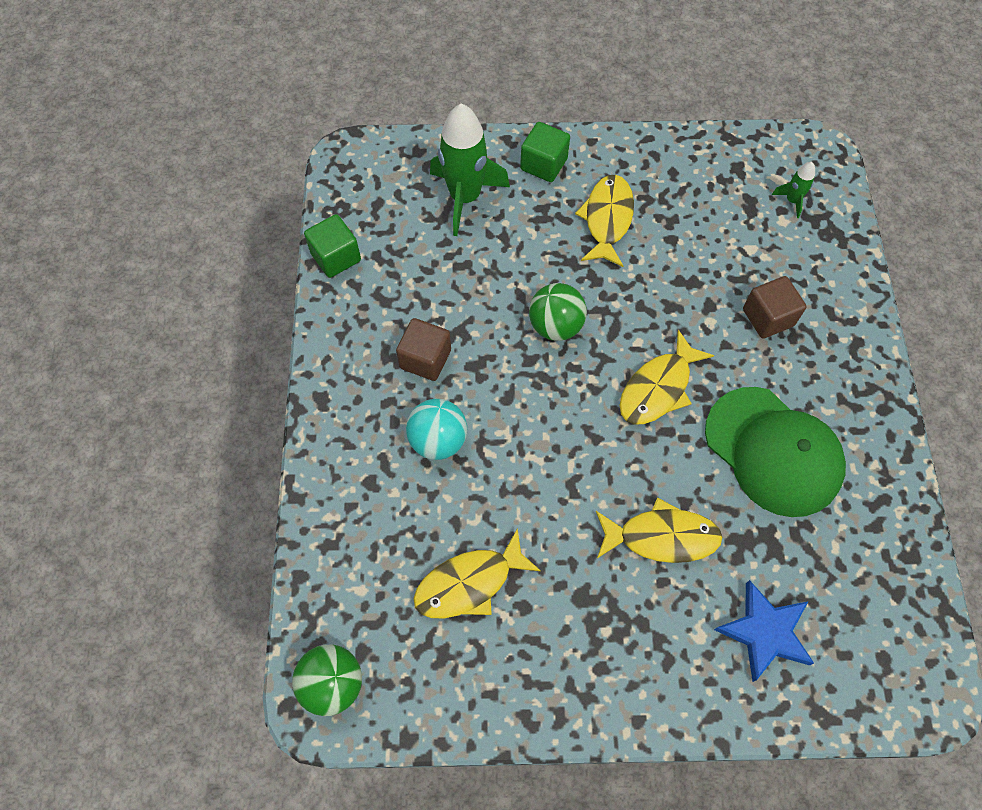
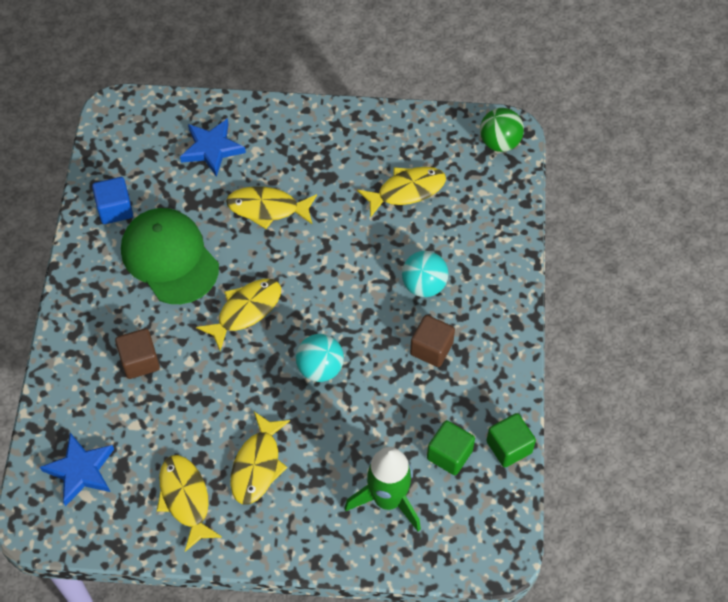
camera: 175 degrees left, 5 degrees down
green cube [520,122,570,182] -> green cube moved to [427,420,475,475]
green ball [529,283,587,341] -> turquoise ball [296,334,344,382]
green rocket [772,162,815,218] -> blue star [40,433,114,506]
none -> blue cube [92,177,133,224]
none -> yellow fish [157,455,222,552]

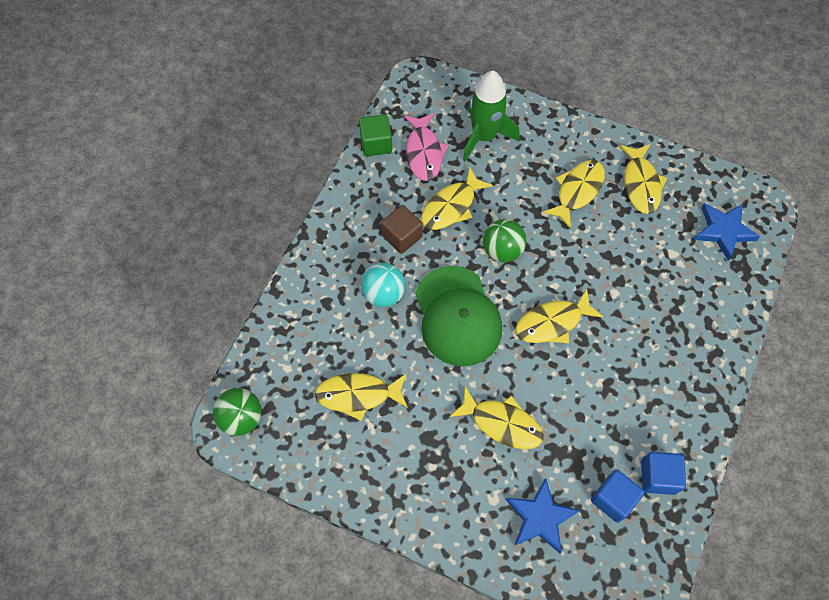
camera: 160 degrees left, 5 degrees up
brown cube [115,328,160,379] -> none
green cap [121,208,219,304] -> green cap moved to [415,266,502,366]
turquoise ball [296,334,344,382] -> green ball [483,219,526,262]
green cube [427,420,475,475] -> pink fish [404,113,449,181]
none -> yellow fish [421,167,493,230]
none -> blue cube [591,470,644,523]

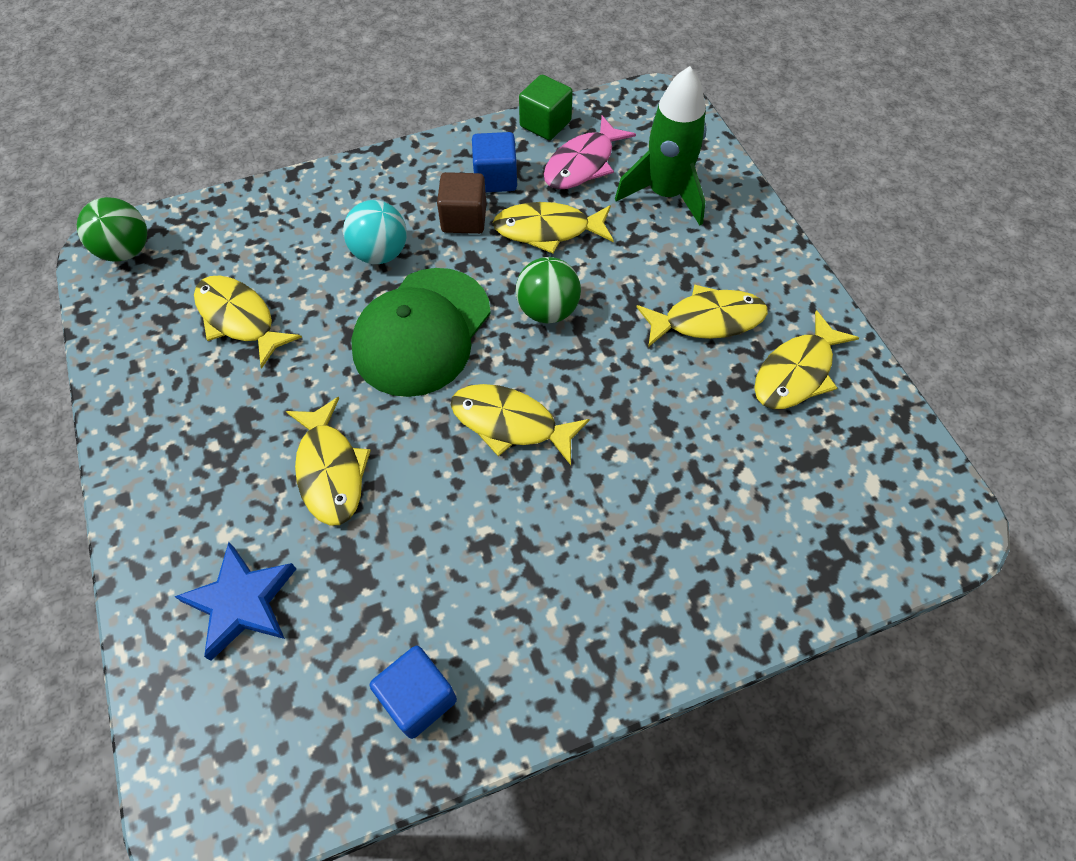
camera: 45 degrees right, 5 degrees down
blue cube [591,470,644,523] -> blue cube moved to [472,132,517,192]
blue star [694,203,761,261] -> none

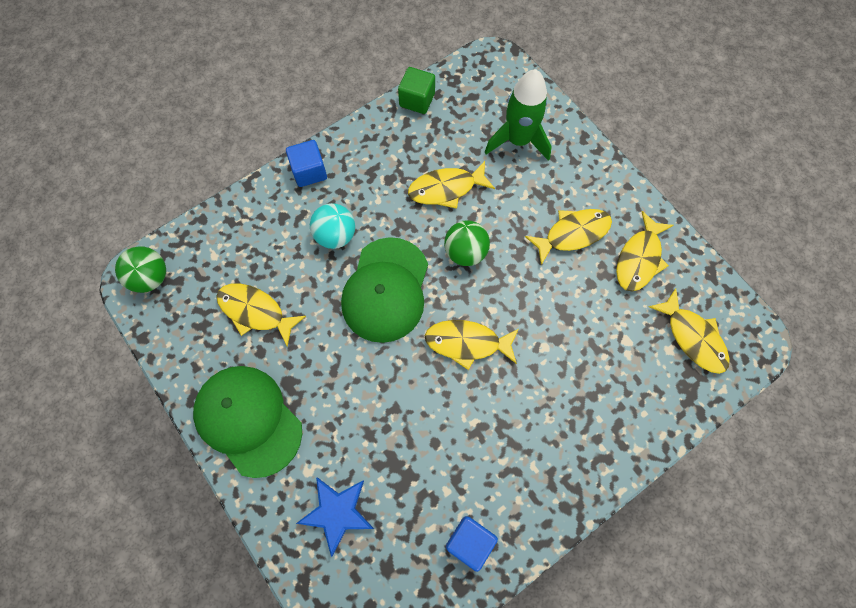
camera: 15 degrees left, 10 degrees up
yellow fish [286,397,371,526] -> yellow fish moved to [649,288,730,374]
brown cube [437,172,486,234] -> none
blue cube [472,132,517,192] -> blue cube moved to [286,140,327,187]
pink fish [544,116,636,189] -> none
none -> green cap [193,366,302,478]

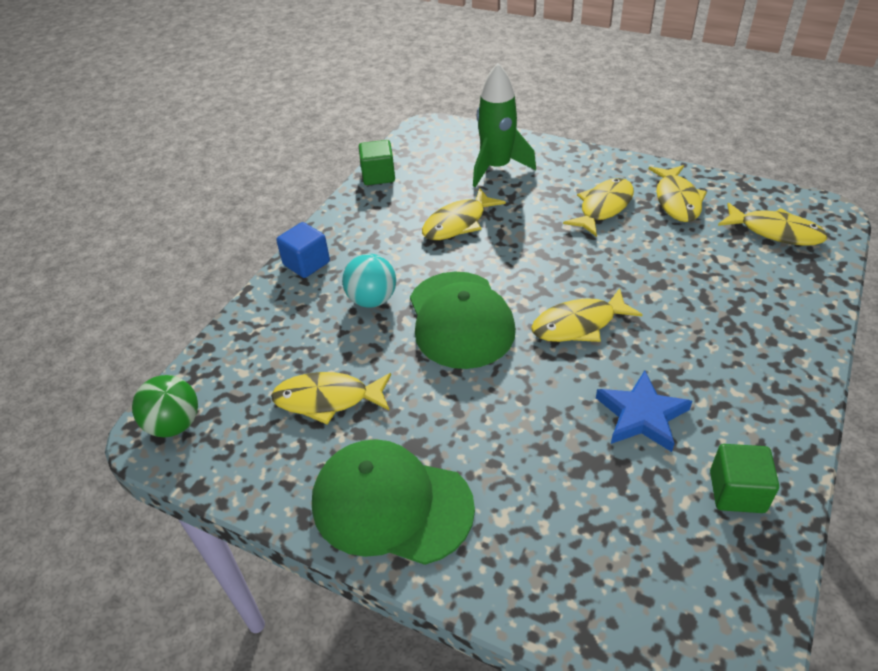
camera: 25 degrees left, 25 degrees down
blue star [296,477,374,557] -> blue star moved to [596,370,692,452]
green ball [444,220,490,266] -> none
blue cube [446,516,498,572] -> green cube [710,444,779,513]

